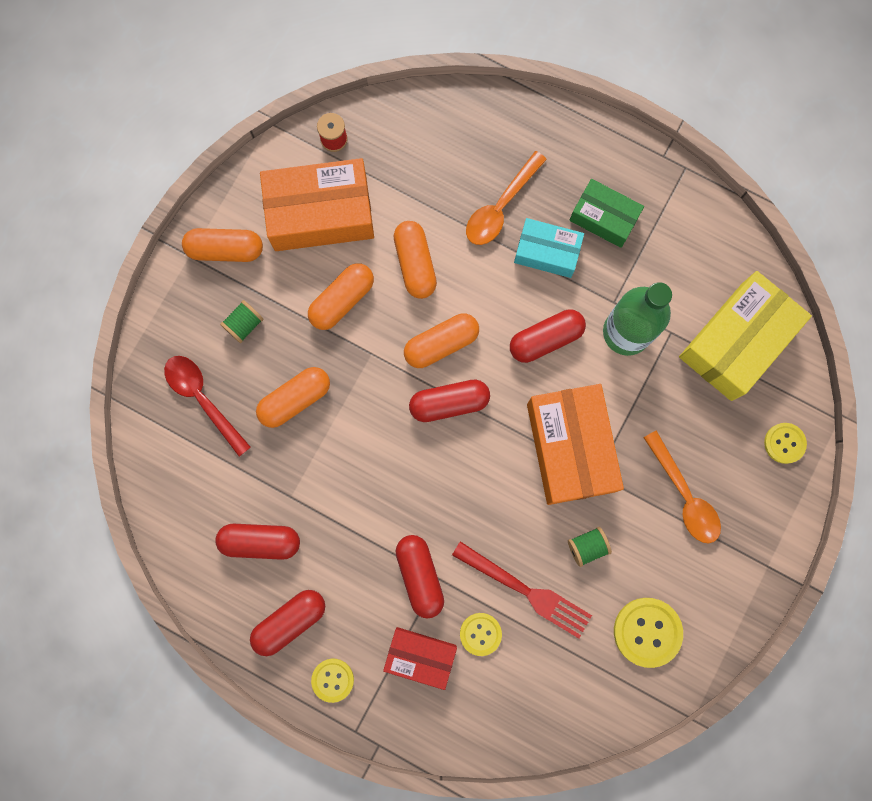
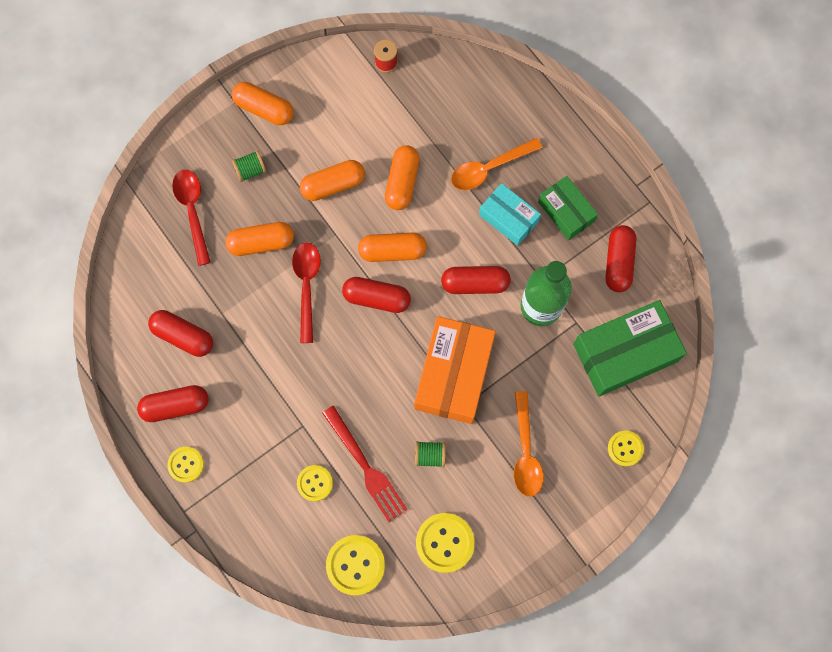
camera: 25 degrees right, 5 degrees down
orange box [260,158,374,251] -> none
red box [383,627,457,690] -> none
red capsule [396,535,444,619] -> red capsule moved to [606,225,636,292]
yellow box [679,271,812,401] -> green box [573,300,687,396]
none -> red spoon [292,243,321,343]
none -> yellow button [326,535,385,595]

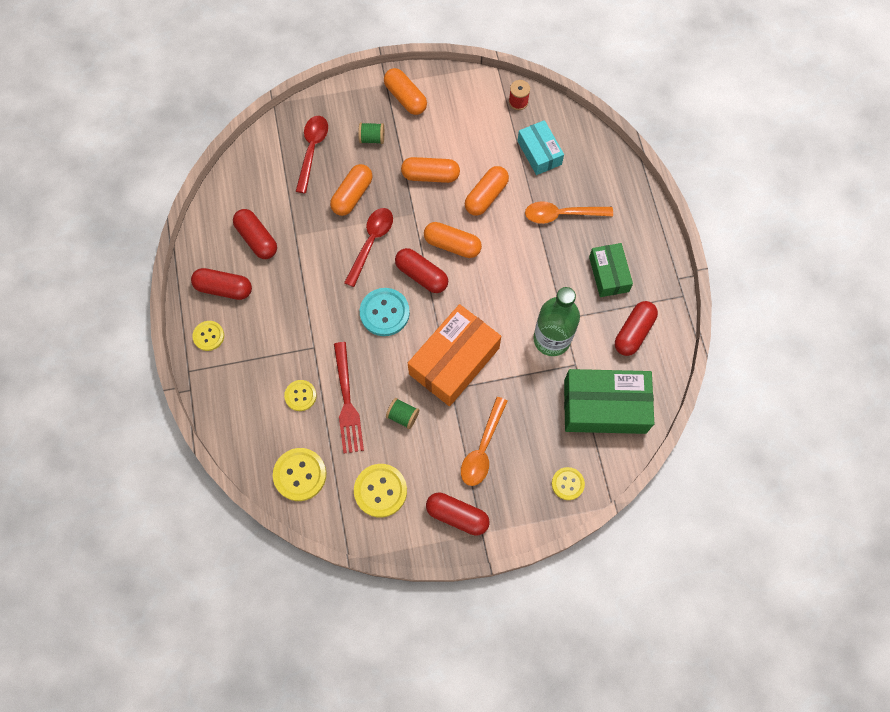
camera: 25 degrees right, 5 degrees down
orange capsule [225,222,294,256] -> orange capsule turned 75 degrees counterclockwise [330,164,373,216]
red capsule [441,266,511,294] -> red capsule moved to [426,493,490,536]
turquoise box [479,183,541,246] -> turquoise box moved to [517,120,564,175]
none -> turquoise button [360,288,410,336]

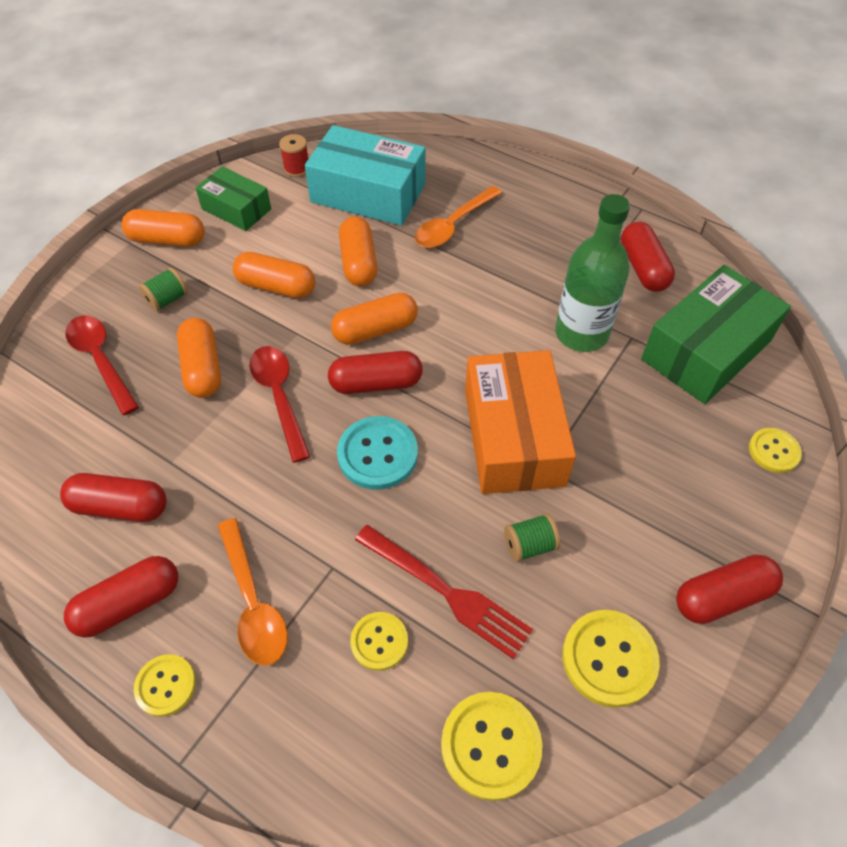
camera: 45 degrees left, 15 degrees down
orange capsule [401,157,460,183] -> orange capsule turned 60 degrees clockwise [233,252,315,298]
orange spoon [461,397,507,486] -> orange spoon moved to [217,518,288,666]
turquoise box [517,120,564,175] -> turquoise box [305,125,425,226], size x1.70
green box [589,243,633,297] -> green box moved to [195,166,271,231]

